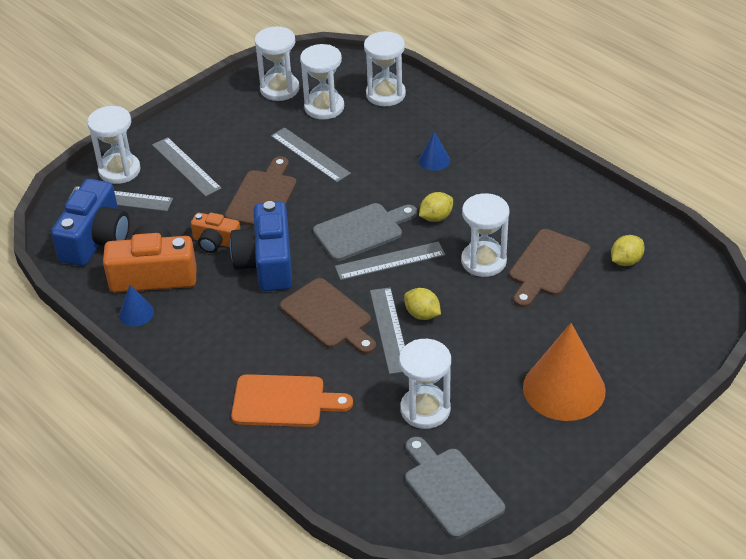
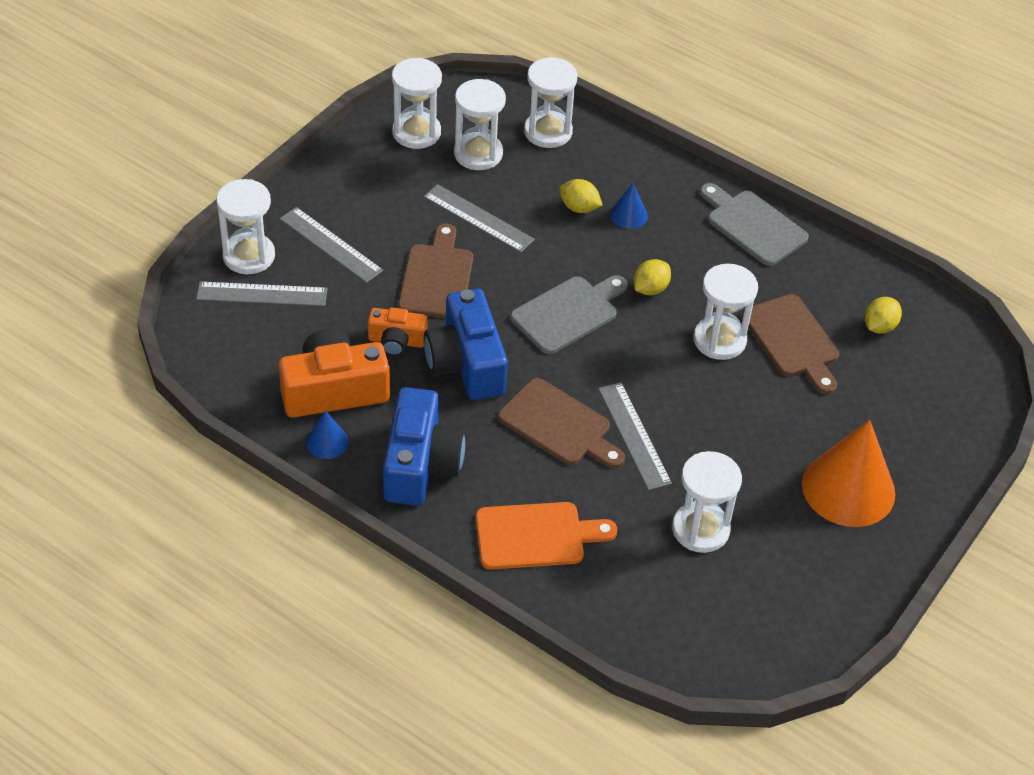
camera: 15 degrees left, 5 degrees up
blue camera [51,179,130,266] -> blue camera moved to [383,387,465,506]
grey ruler [335,241,445,280] -> none
yellow lemon [404,288,441,320] -> yellow lemon moved to [559,179,603,213]
grey cutting board [405,437,505,539] -> grey cutting board moved to [700,183,809,266]
brown cutting board [509,229,590,308] -> brown cutting board turned 45 degrees counterclockwise [742,294,839,394]

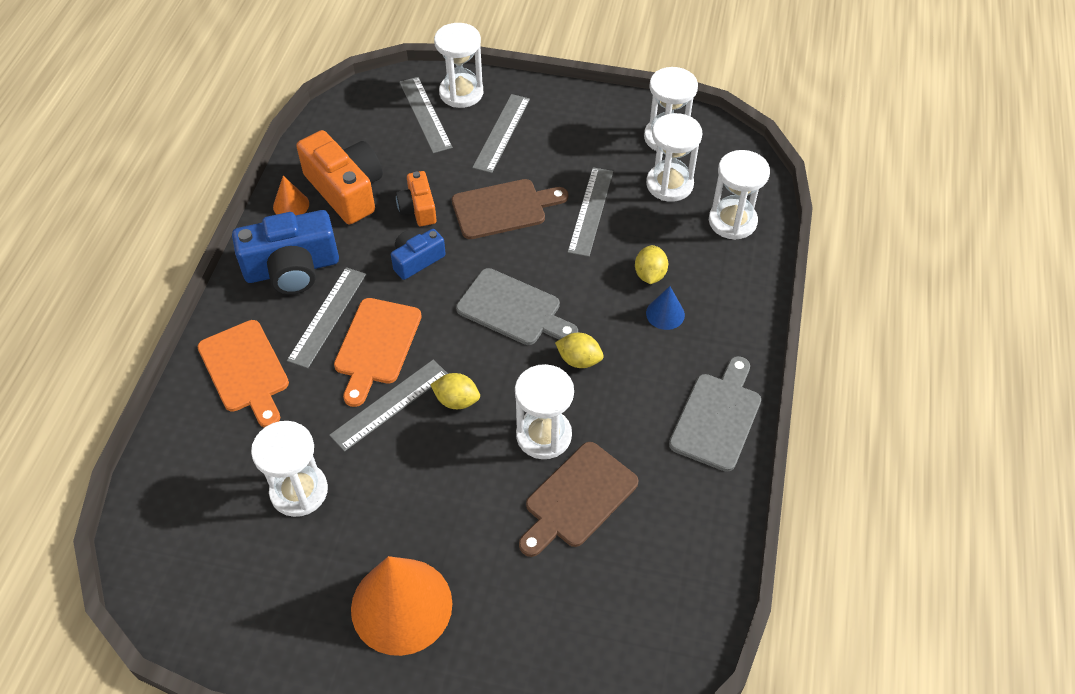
camera: 70 degrees right, 5 degrees up
blue cone [306,411,349,459] -> orange cone [273,176,309,215]
blue camera [424,289,508,400] -> blue camera [391,229,446,280], size x0.56
brown cutting board [498,378,625,468] -> orange cutting board [334,298,422,407]
yellow lemon [864,297,902,334] -> yellow lemon moved to [430,373,480,409]
none -> grey ruler [287,267,366,368]

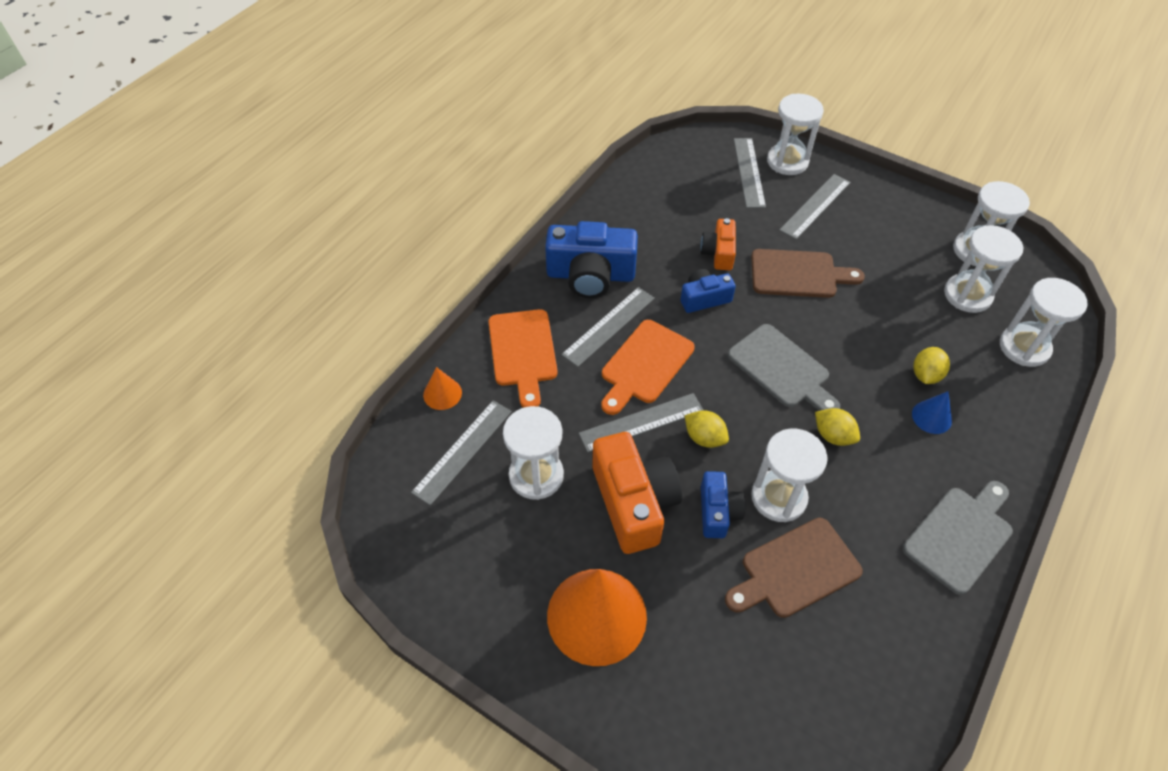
camera: 20 degrees right, 0 degrees up
orange cone [273,176,309,215] -> orange cone moved to [423,367,462,410]
orange camera [296,130,383,224] -> orange camera moved to [592,432,682,554]
grey ruler [568,167,613,257] -> grey ruler moved to [411,400,512,505]
none -> blue camera [701,471,745,538]

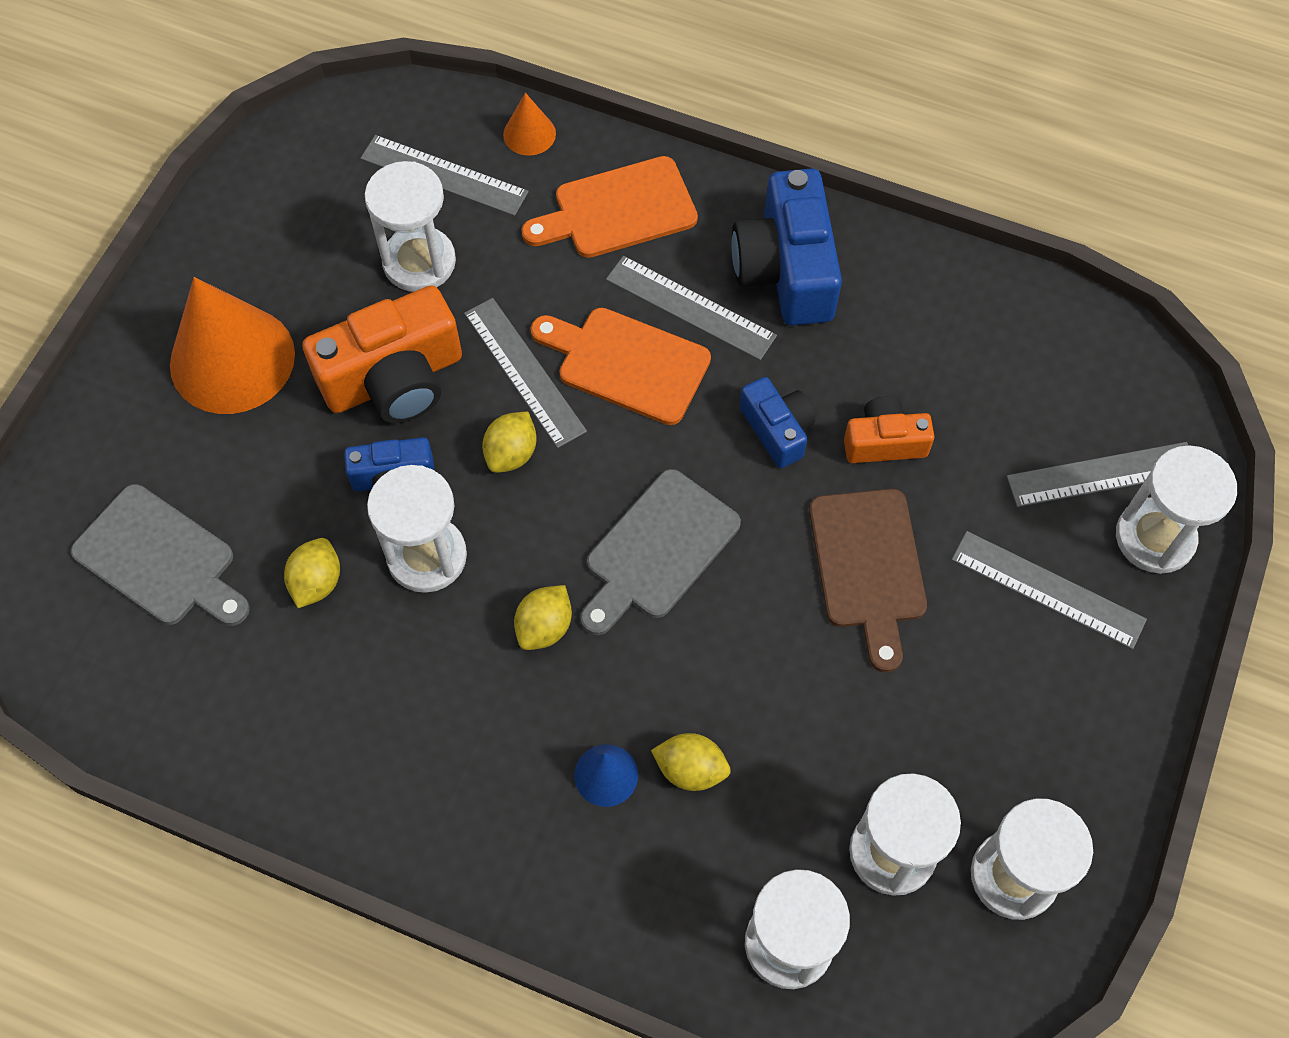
camera: 80 degrees right, 10 degrees up
brown cutting board [725,518,863,618] -> yellow lemon [284,538,340,608]
grey cutting board [903,481,1013,595] -> grey cutting board moved to [71,484,250,626]

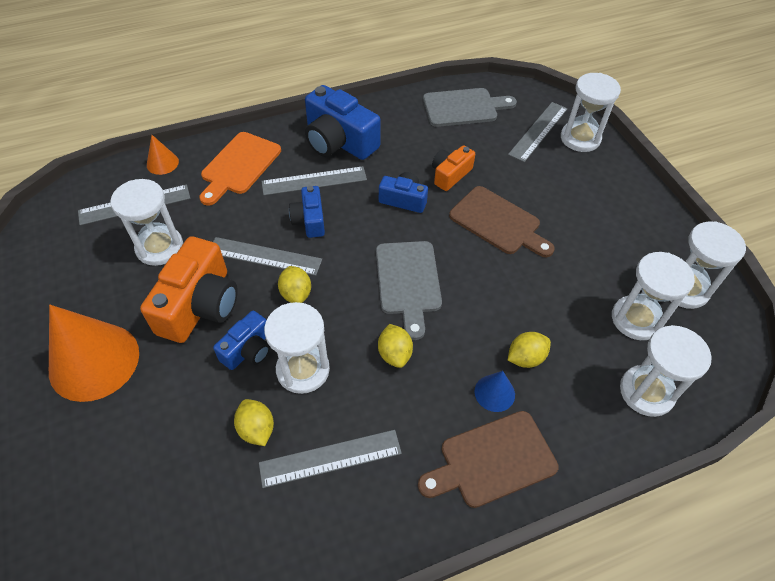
camera: 45 degrees left, 10 degrees down
grey cutting board [71,484,250,626] -> grey cutting board moved to [423,88,517,127]
orange cutting board [530,308,711,425] -> blue camera [289,186,325,238]
grey ruler [951,531,1147,650] -> grey ruler moved to [259,430,402,488]
none -> brown cutting board [418,411,559,508]

